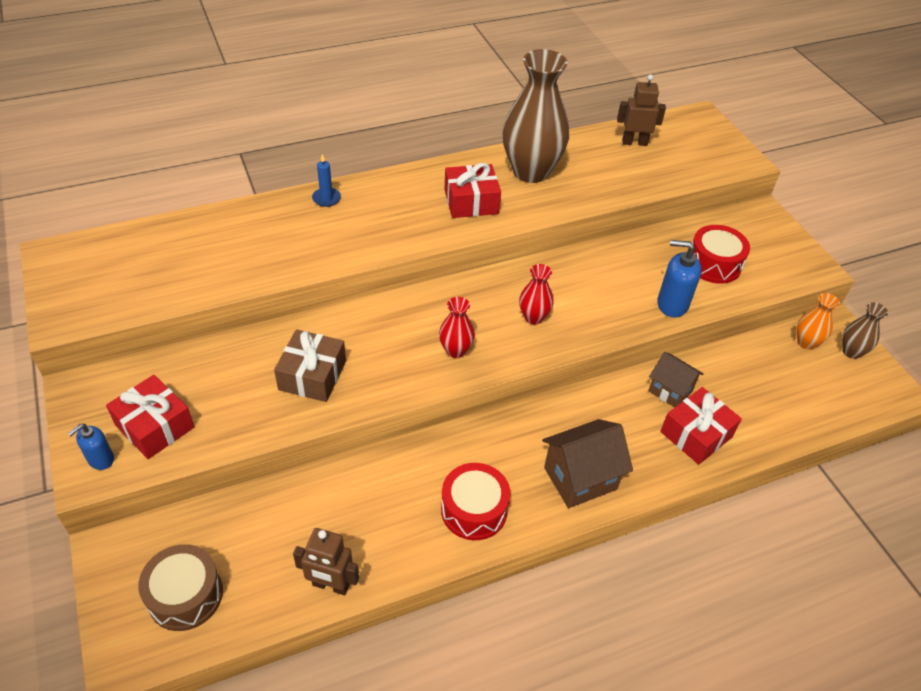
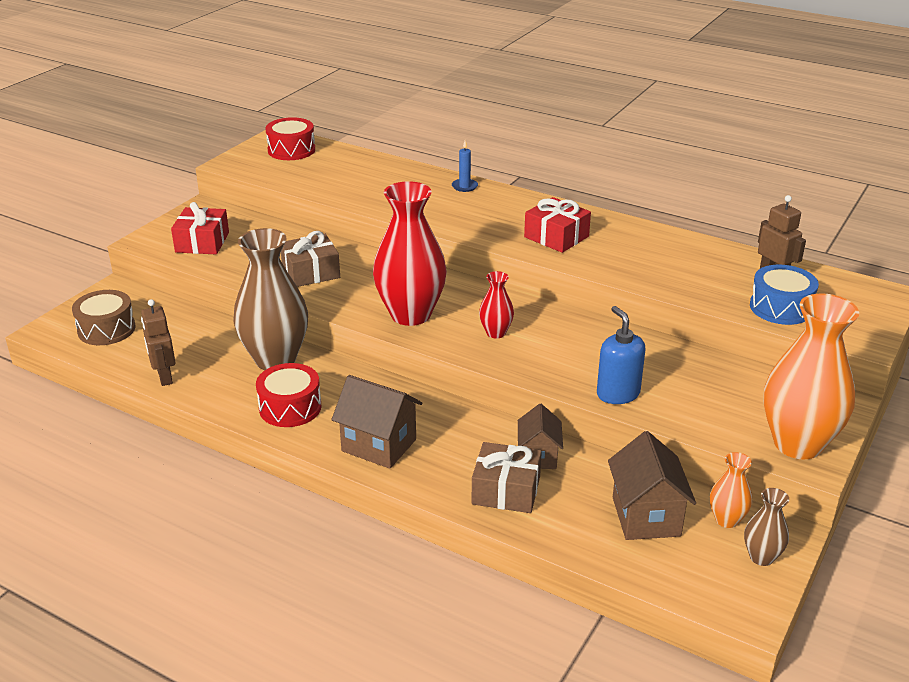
camera: 55 degrees right, 15 degrees down
blue soap dispenser [68,424,114,470] -> none
red vase [439,297,475,358] -> red vase [373,181,447,326], size x2.13
brown vase [502,49,569,183] -> brown vase moved to [234,228,308,370]
red gift [660,387,742,465] -> brown gift [472,442,542,513]
red drum [692,225,750,284] -> red drum moved to [265,117,315,160]
none -> brown house [608,431,696,540]
none -> blue drum [750,265,819,325]
none -> orange vase [764,293,859,459]

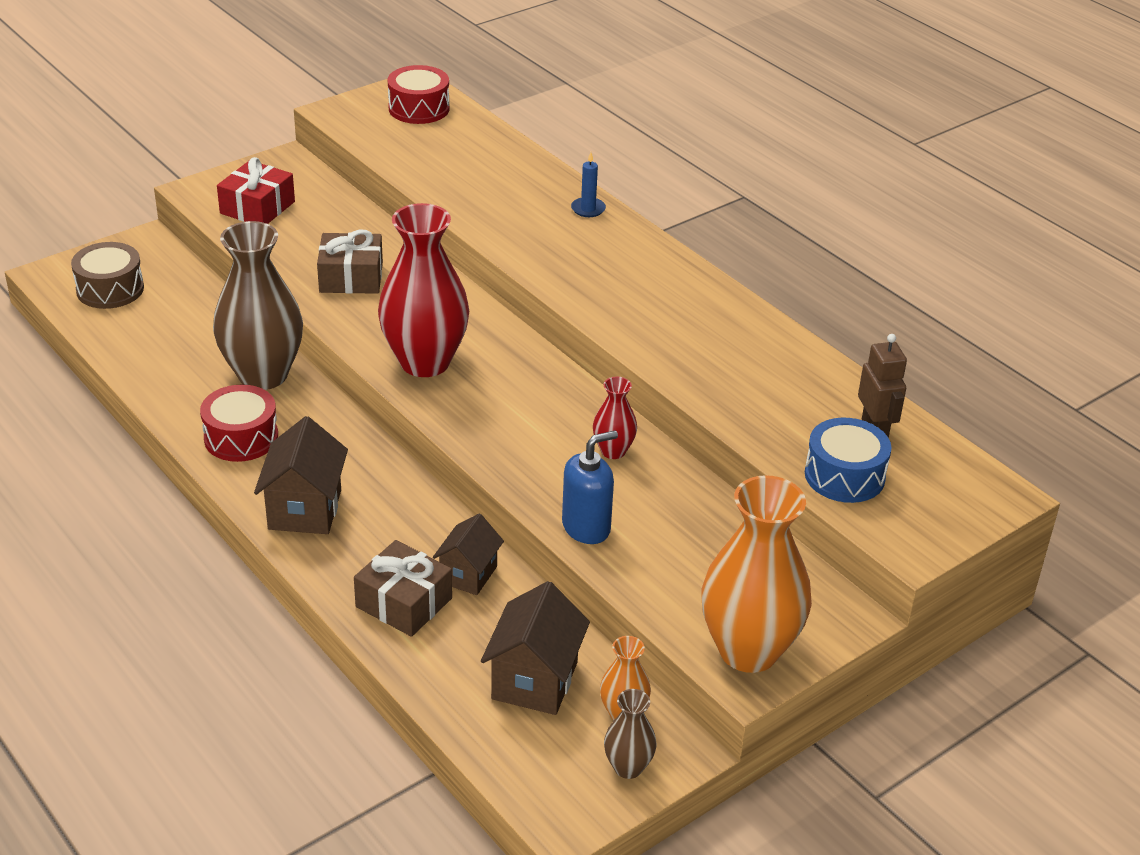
camera: 20 degrees right, 5 degrees up
brown robot [141,299,176,386] -> none
brown house [331,375,422,469] -> brown house turned 45 degrees clockwise [254,416,348,534]
red vase [479,271,514,338] -> red vase moved to [593,377,637,459]
red gift [524,197,591,253] -> none
blue soap dispenser [597,306,646,404] -> blue soap dispenser turned 60 degrees clockwise [562,431,618,544]

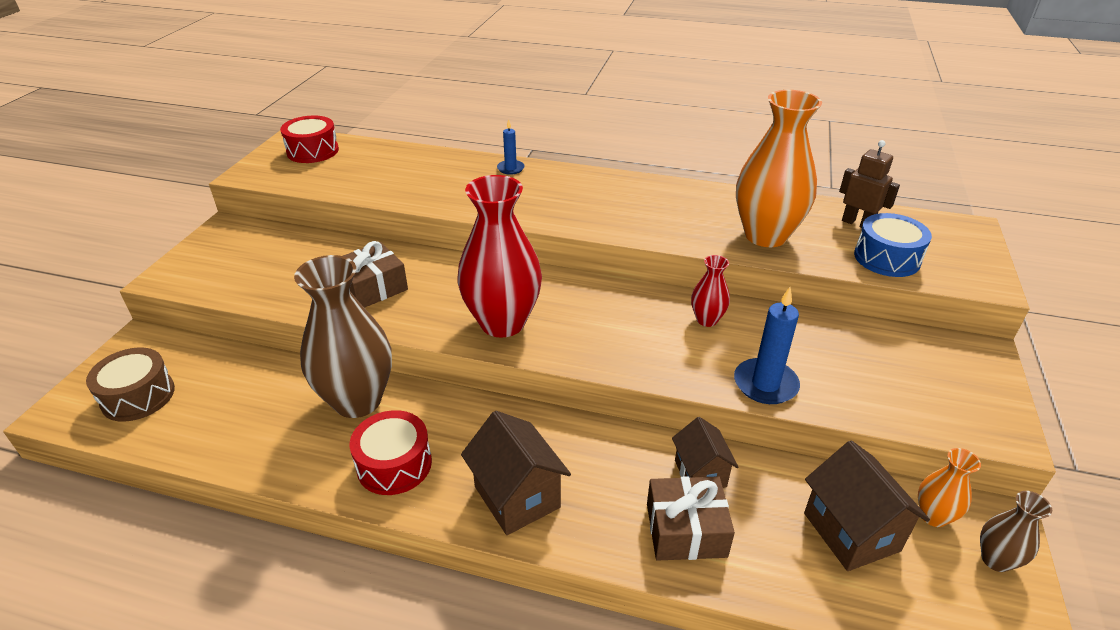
camera: 35 degrees left, 0 degrees up
red gift [217,157,295,224] -> none
blue soap dispenser [562,431,618,544] -> blue candle [734,287,800,404]
orange vase [701,475,812,673] -> orange vase moved to [736,90,822,247]

